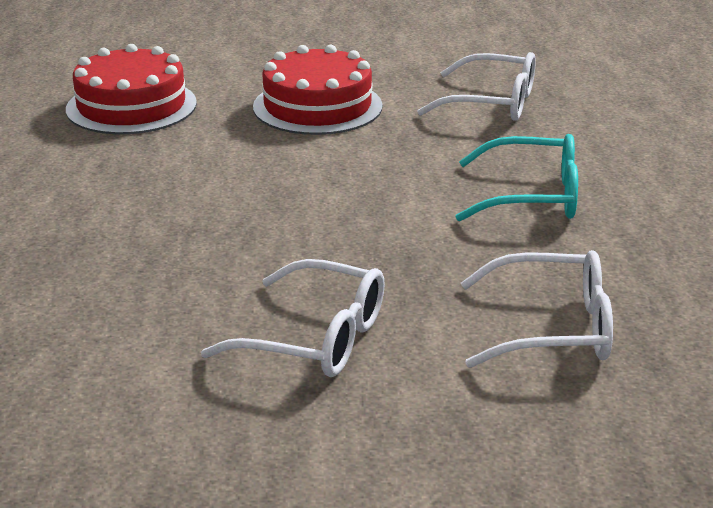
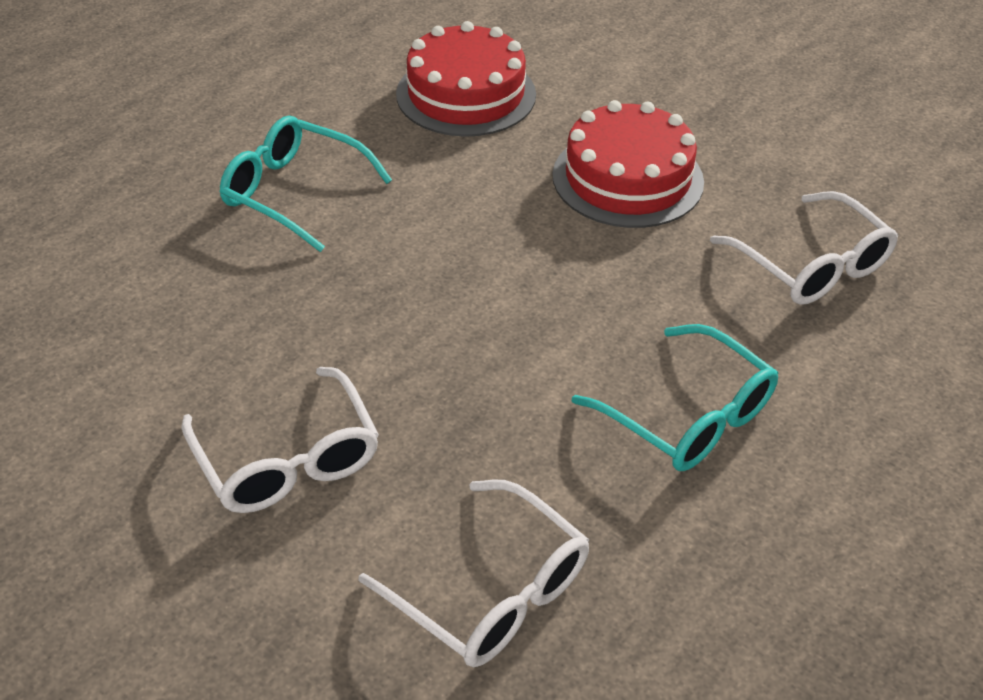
camera: 40 degrees right, 15 degrees up
none -> turquoise glasses [220,116,392,252]

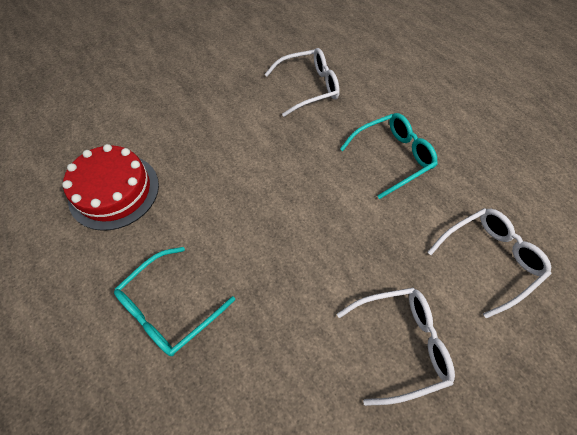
camera: 75 degrees left, 15 degrees up
red cake [553,100,704,228] -> none

